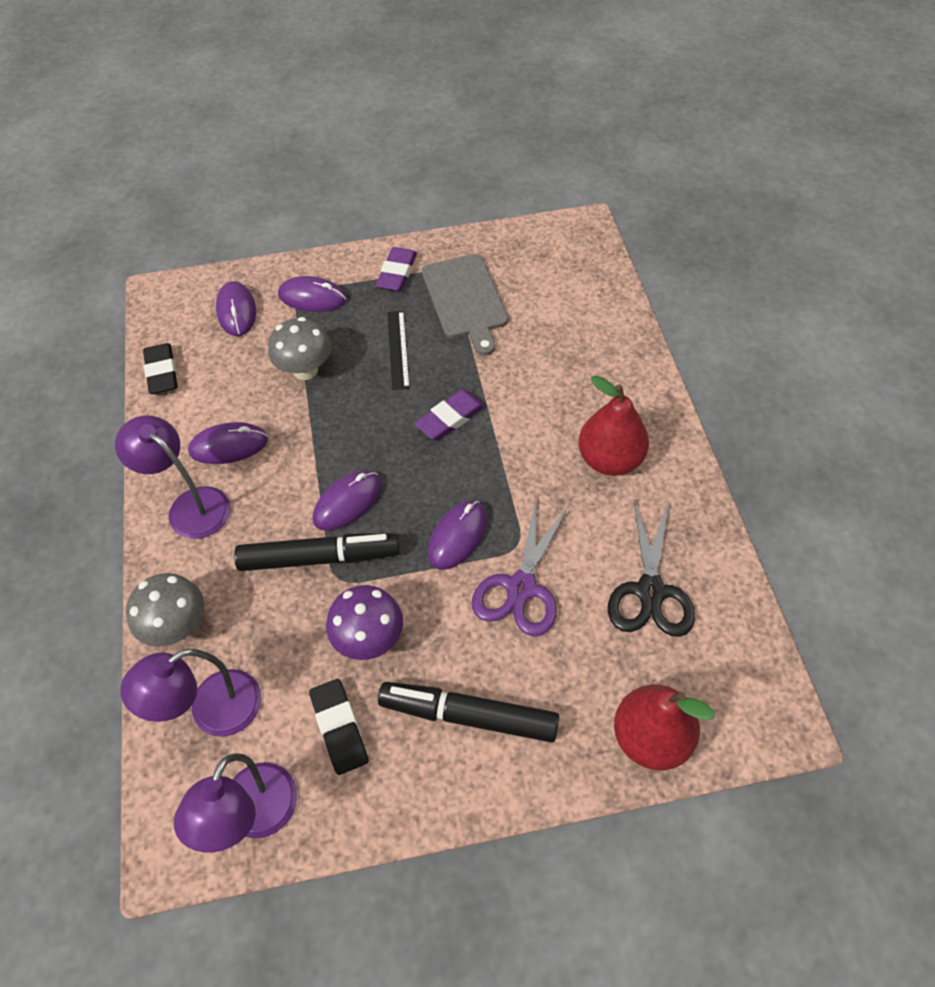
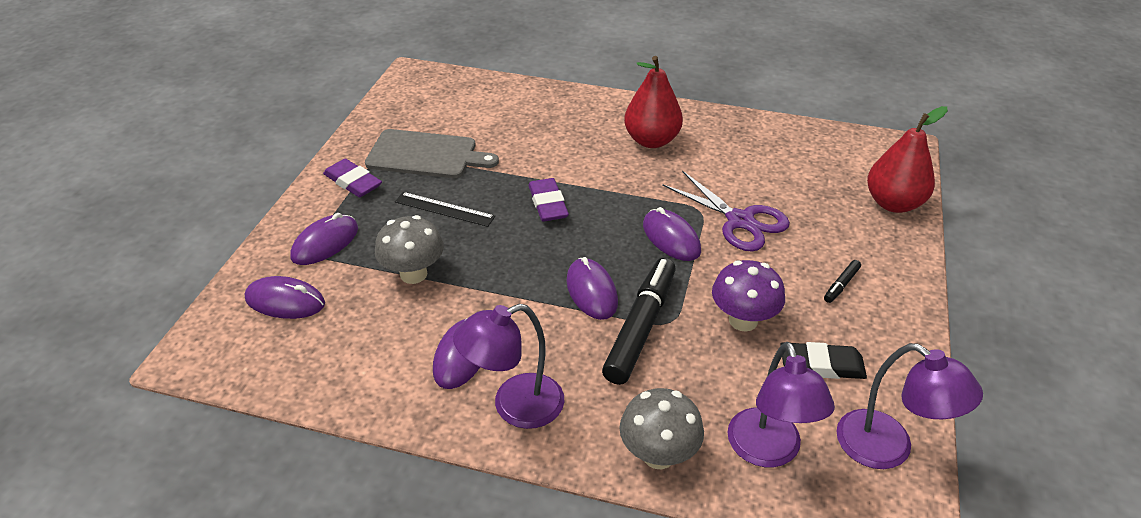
camera: 65 degrees left, 15 degrees down
black eraser [143,343,177,394] -> none
black marker [378,682,559,743] -> black marker [824,260,861,303], size x0.42
black scissors [608,500,695,637] -> none

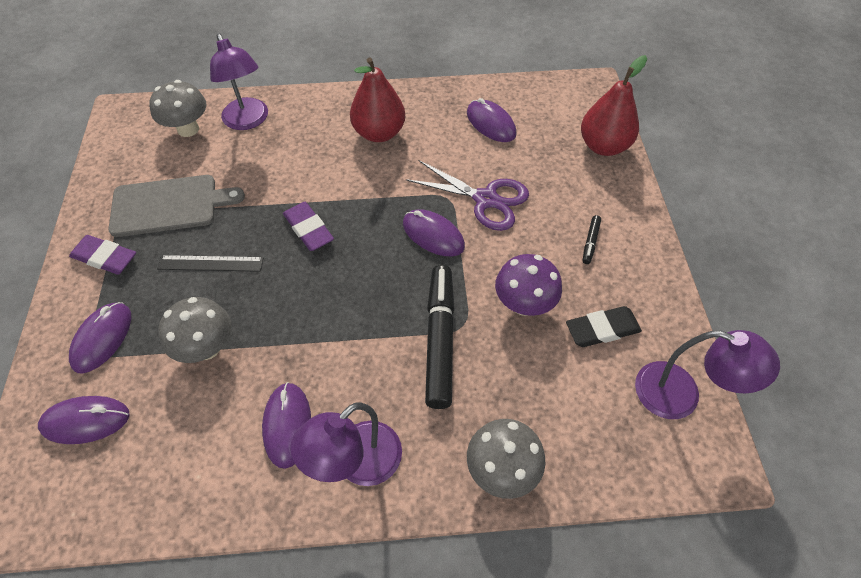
camera: 20 degrees left, 15 degrees up
purple mouse [566,257,618,320] -> purple mouse moved to [467,98,517,142]
purple lamp [727,342,835,467] -> purple lamp moved to [210,33,268,130]
none -> grey mushroom [149,80,206,137]

